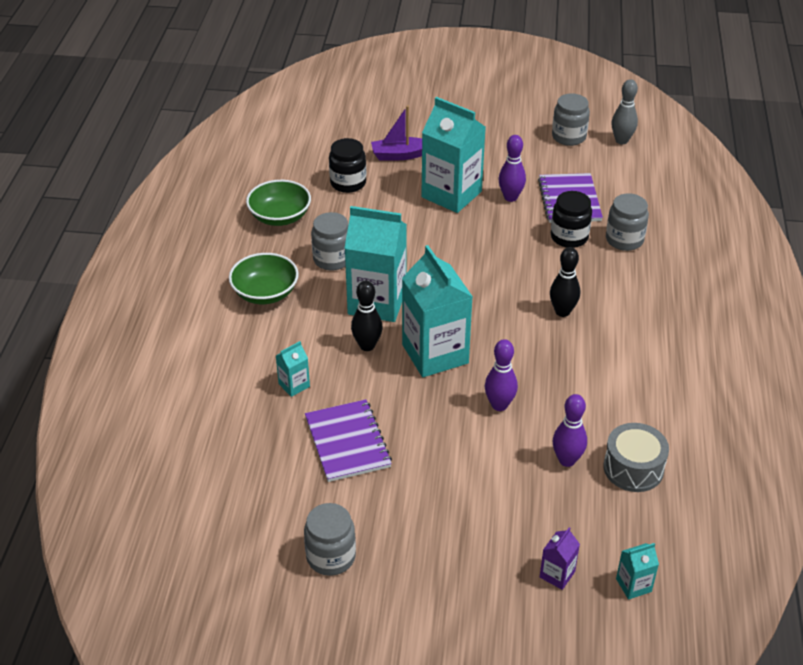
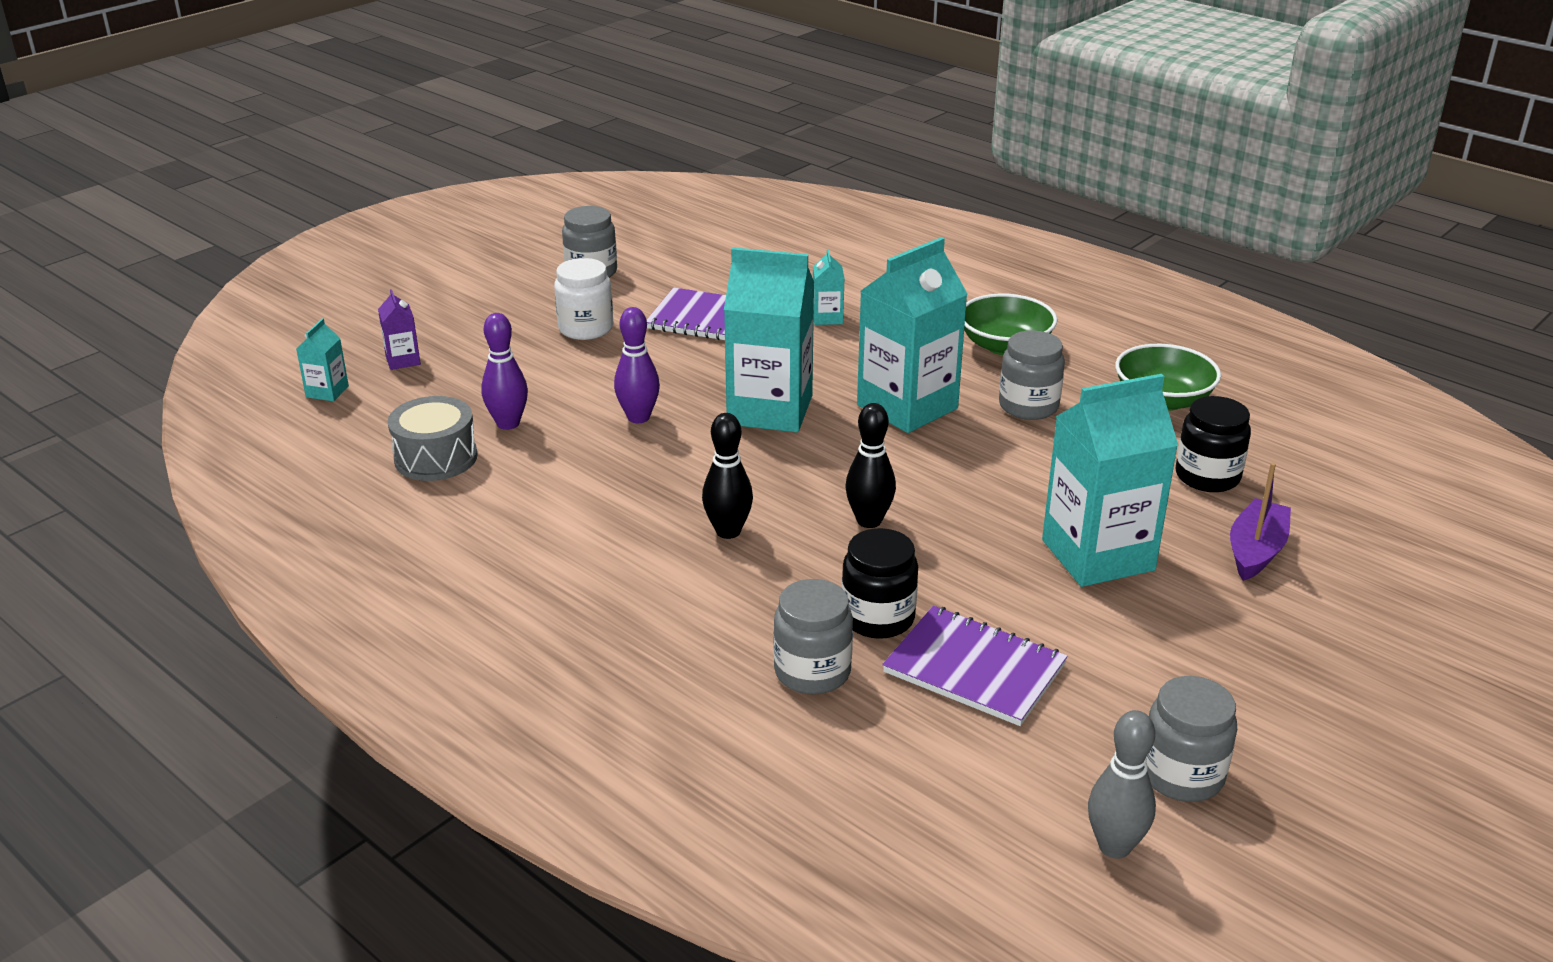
camera: 125 degrees right, 10 degrees down
black bowling pin [351,281,383,351] -> black bowling pin moved to [845,403,896,528]
purple bowling pin [499,135,526,202] -> none
none -> white jar [554,258,613,340]

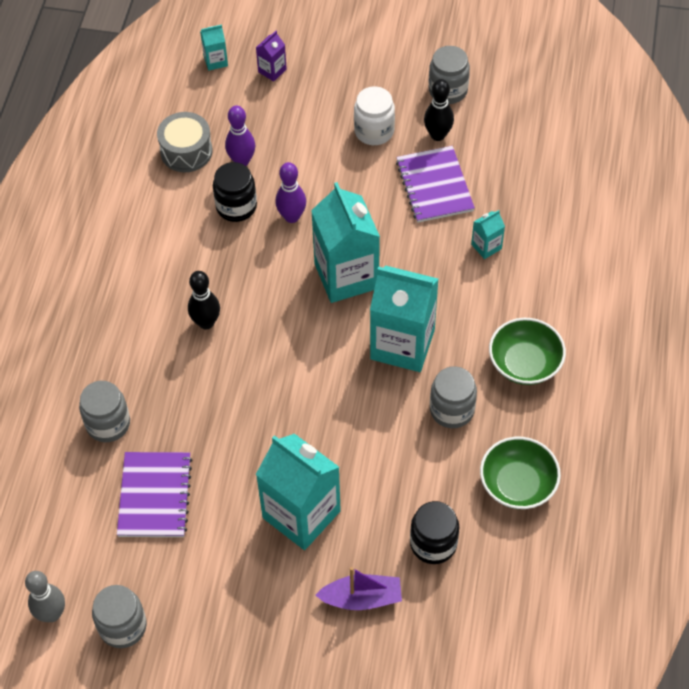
camera: 60 degrees right, 25 degrees up
black jar [842,528,918,639] -> black jar moved to [213,162,257,222]
black bowling pin [845,403,896,528] -> black bowling pin moved to [424,79,454,141]

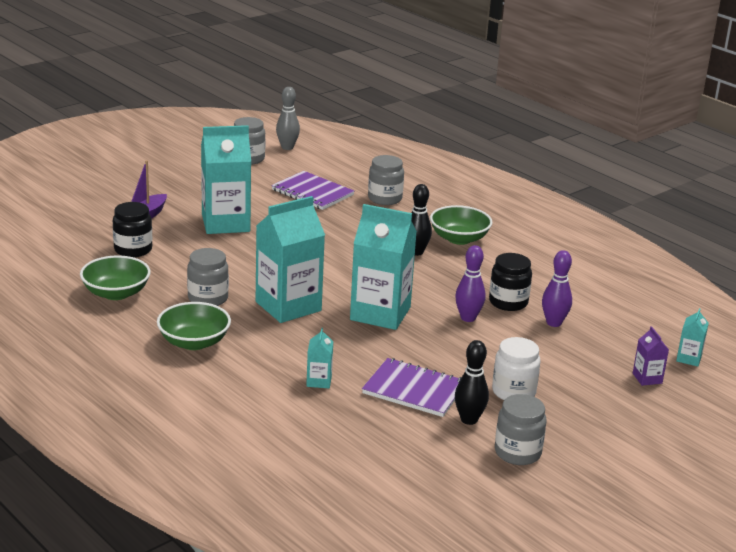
camera: 125 degrees right, 30 degrees down
grey drum [157,112,212,172] -> none
none -> green bowl [430,205,493,245]

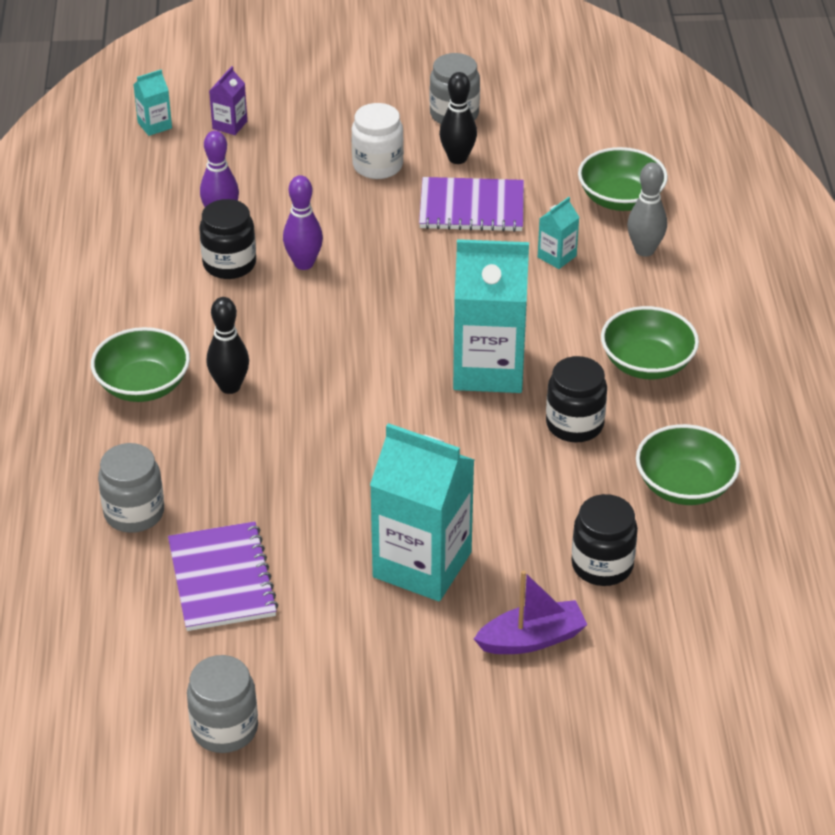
camera: 140 degrees left, 15 degrees up
grey jar [187,248,229,306] -> black jar [546,356,607,442]
grey bowling pin [276,87,300,150] -> grey bowling pin moved to [627,162,667,257]
turquoise carton [350,204,417,330] -> none
purple notebook [362,358,461,417] -> purple notebook turned 60 degrees counterclockwise [419,177,524,232]
none -> green bowl [578,147,668,211]

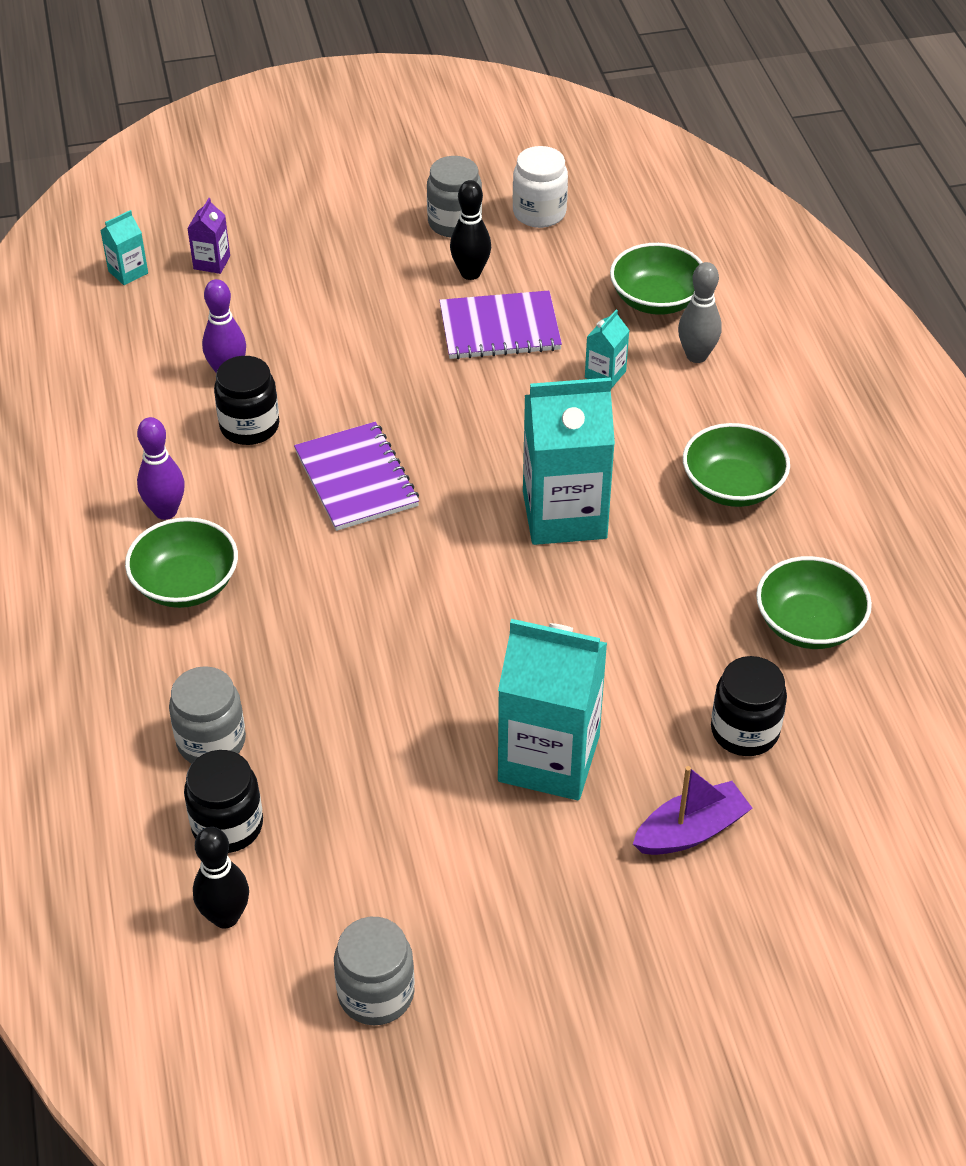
camera: 10 degrees left, 5 degrees up
purple notebook [168,521,278,631] -> purple notebook moved to [294,422,419,531]
black bowling pin [207,297,249,394] -> black bowling pin moved to [193,827,249,929]
purple bowling pin [283,175,323,270] -> purple bowling pin moved to [137,417,185,520]
white jar [351,103,404,179] -> white jar moved to [513,146,568,228]
black jar [546,356,607,442] -> black jar moved to [184,750,263,853]

